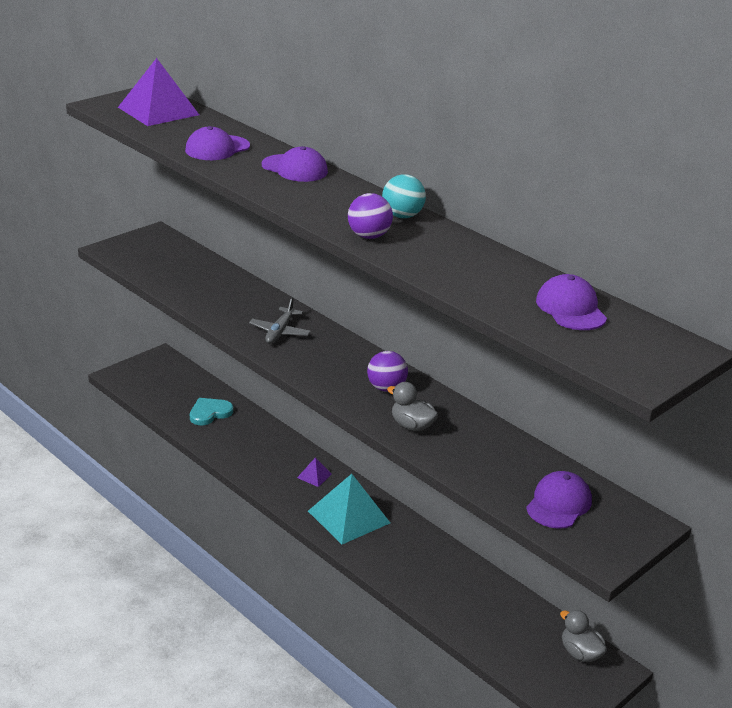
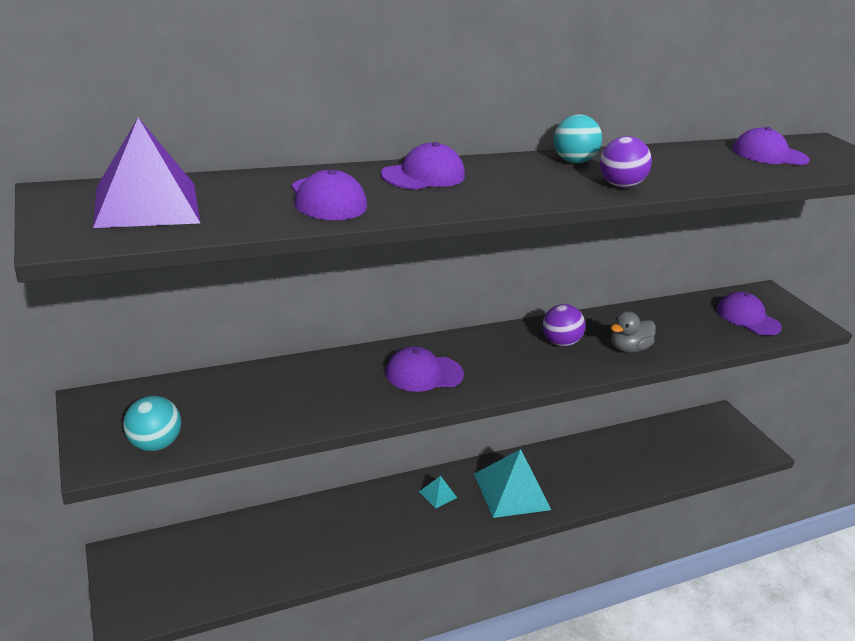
camera: 70 degrees left, 0 degrees up
turquoise heart [190,398,233,425] -> none
grey plane [249,297,311,344] -> purple cap [385,346,464,392]
purple pyramid [297,457,332,487] -> turquoise pyramid [419,476,457,508]
grey duck [560,610,607,662] -> none
none -> turquoise ball [123,396,181,451]

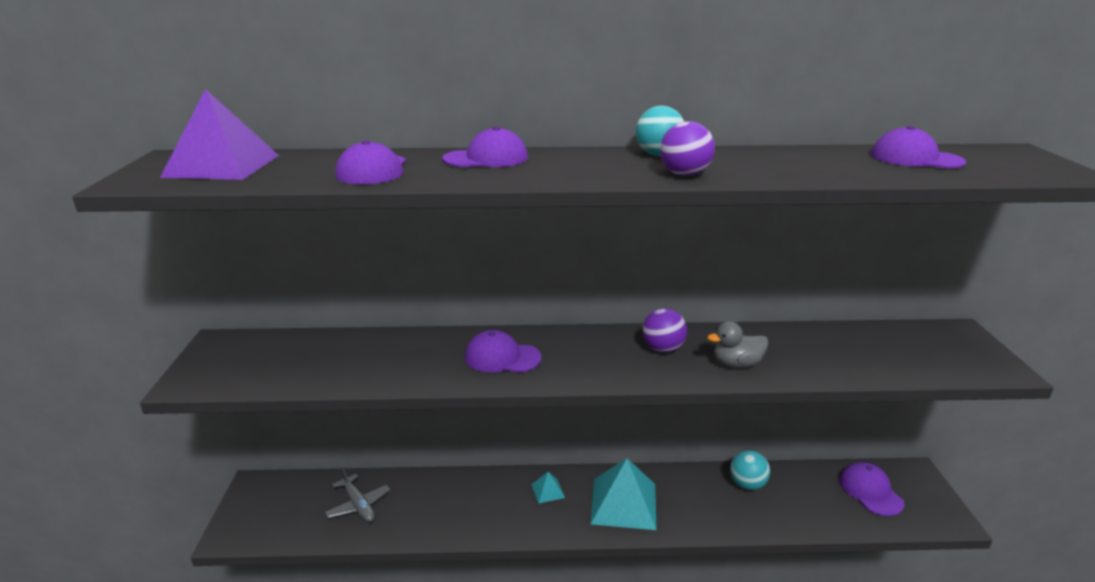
camera: 25 degrees right, 5 degrees down
turquoise ball [123,396,181,451] -> turquoise ball moved to [730,450,770,490]
purple cap [716,292,782,335] -> purple cap moved to [839,462,904,516]
none -> grey plane [325,467,390,522]

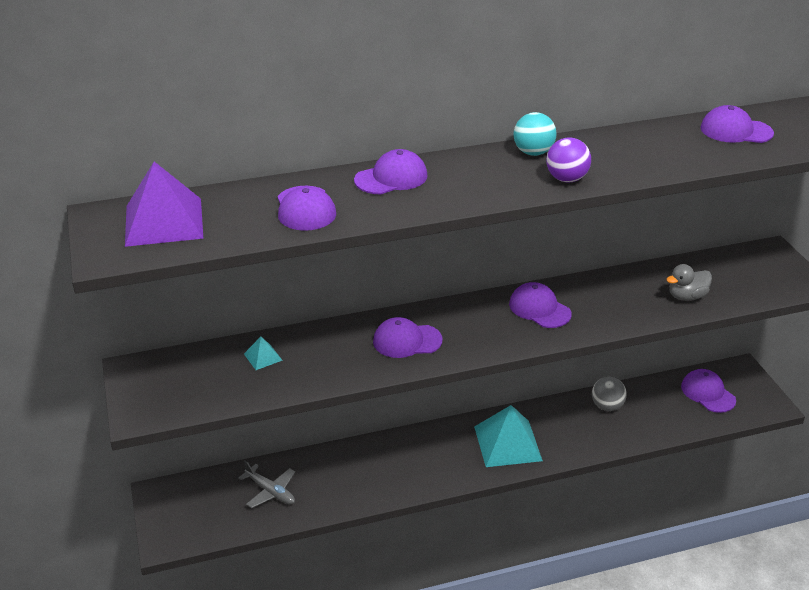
camera: 15 degrees left, 10 degrees up
turquoise pyramid [531,472,565,503] -> turquoise pyramid moved to [244,337,282,370]
purple ball [642,308,687,352] -> purple cap [509,282,572,328]
grey duck [707,321,769,368] -> grey duck moved to [666,264,712,301]
turquoise ball [730,450,770,490] -> grey ball [592,377,627,411]

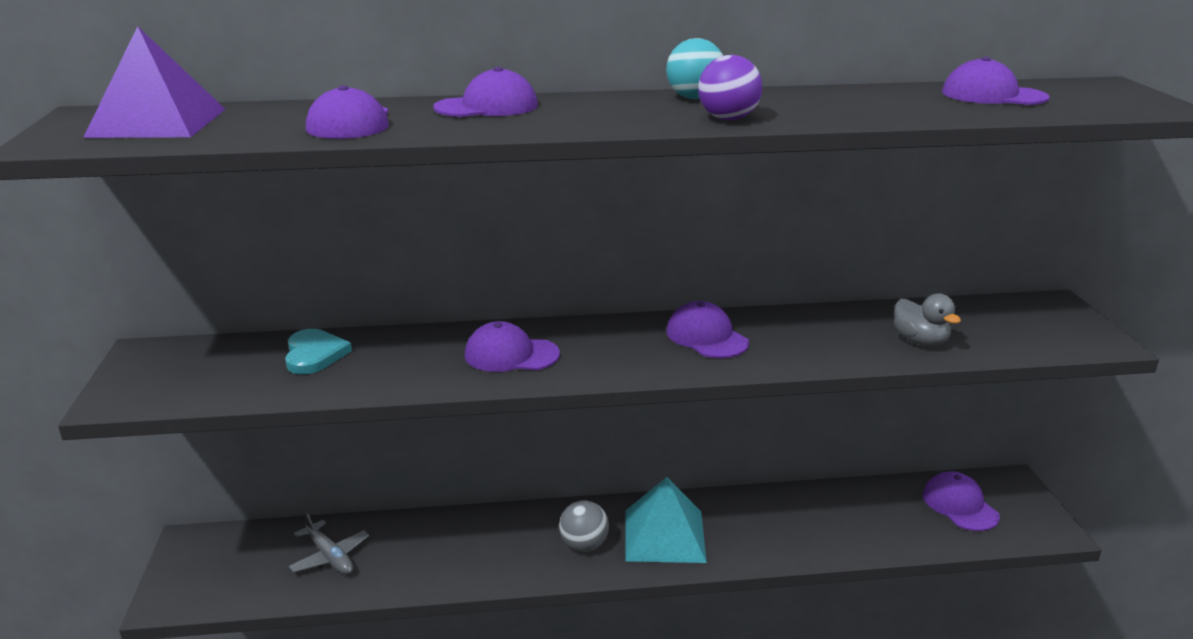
camera: 10 degrees right, 10 degrees down
turquoise pyramid [244,337,282,370] -> turquoise heart [285,329,352,374]
grey ball [592,377,627,411] -> grey ball moved to [559,500,609,552]
grey duck [666,264,712,301] -> grey duck turned 105 degrees counterclockwise [894,293,961,346]

